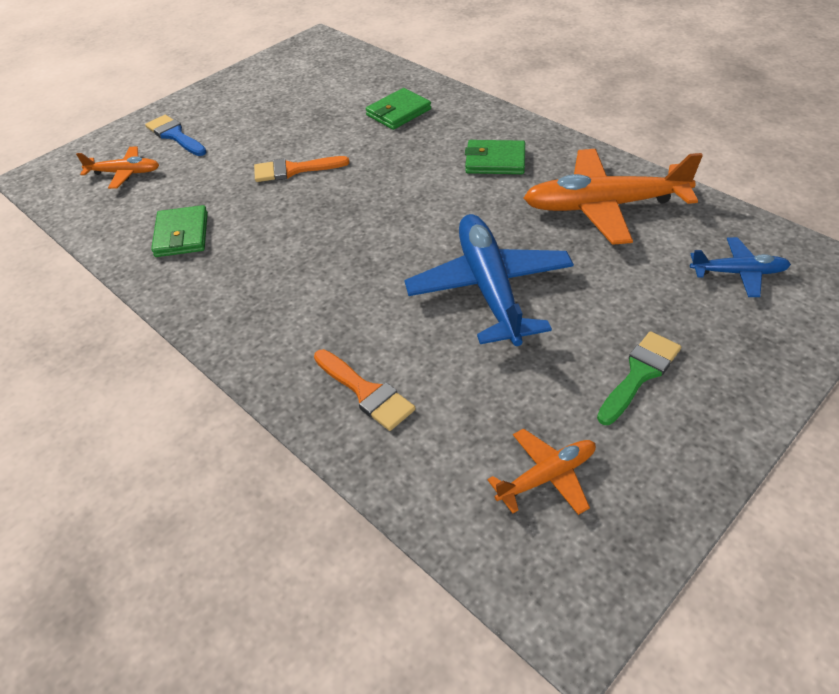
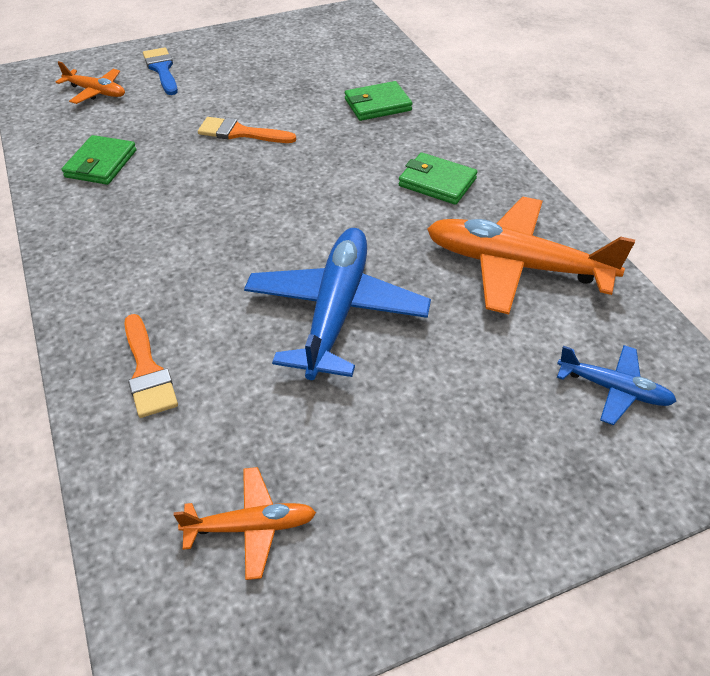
camera: 20 degrees right, 0 degrees up
green brush [597,331,681,425] -> none

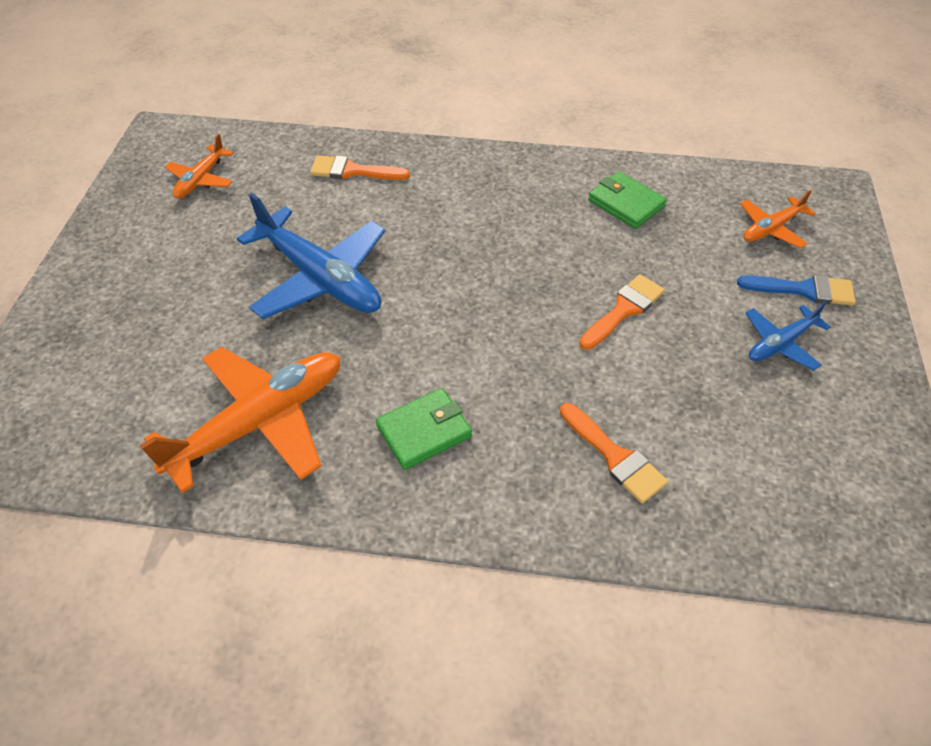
camera: 120 degrees right, 5 degrees up
green wallet [345,81,413,121] -> orange brush [560,403,668,504]
blue plane [557,345,677,425] -> blue plane moved to [745,301,831,371]

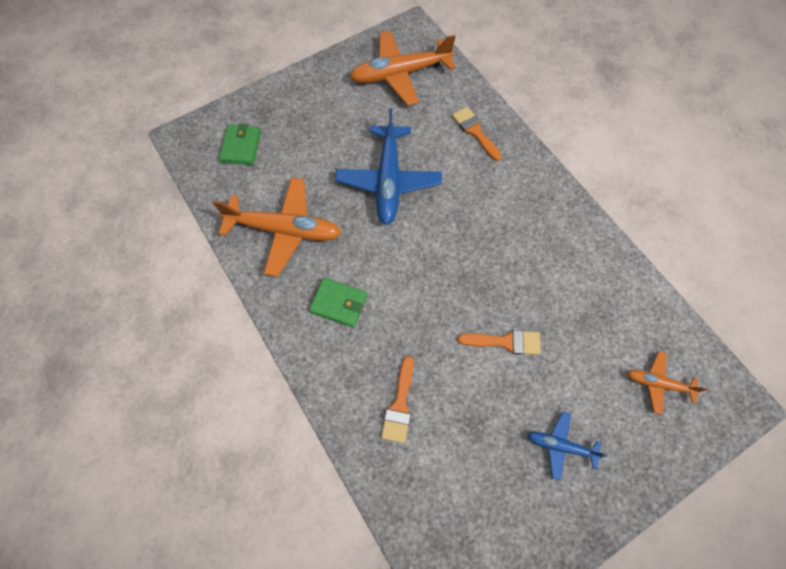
camera: 50 degrees right, 15 degrees up
orange plane [165,134,234,198] -> orange plane [350,31,456,106], size x1.93
green wallet [588,171,667,229] -> green wallet moved to [219,123,261,165]
blue brush [737,275,856,306] -> none

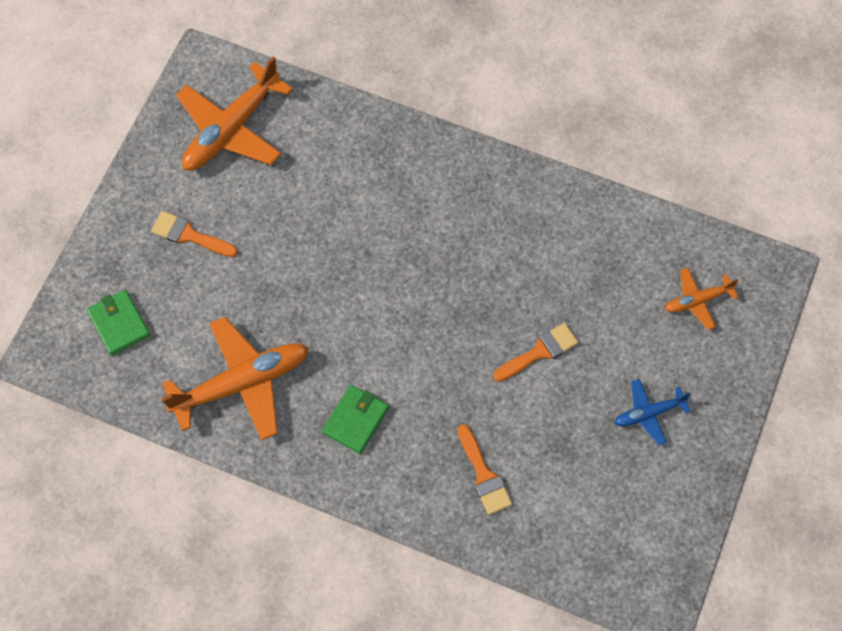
camera: 35 degrees left, 0 degrees up
green wallet [309,278,367,328] -> green wallet turned 45 degrees counterclockwise [322,385,389,454]
blue plane [335,108,442,225] -> none
orange brush [452,107,502,161] -> orange brush moved to [151,211,238,257]

